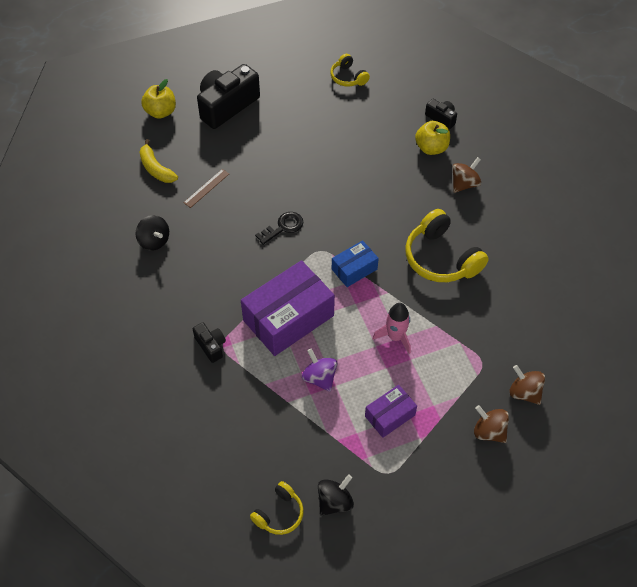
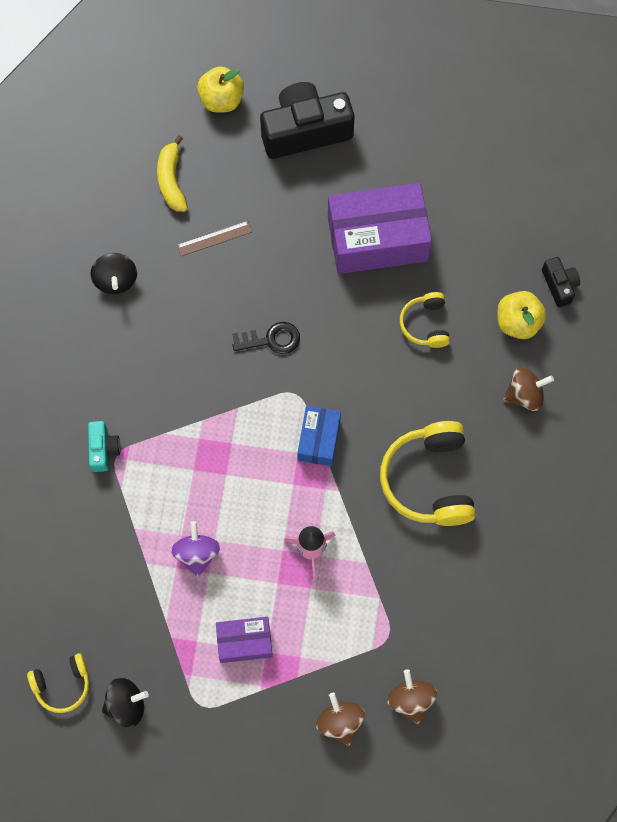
camera: 30 degrees right, 15 degrees up
black camera [193,322,226,363] -> turquoise camera [88,421,121,472]
purple box [241,260,335,356] -> purple box moved to [328,183,432,274]
yellow headphones [330,54,370,86] -> yellow headphones moved to [400,292,450,348]
blue box [332,240,379,287] -> blue box turned 75 degrees counterclockwise [297,406,341,466]

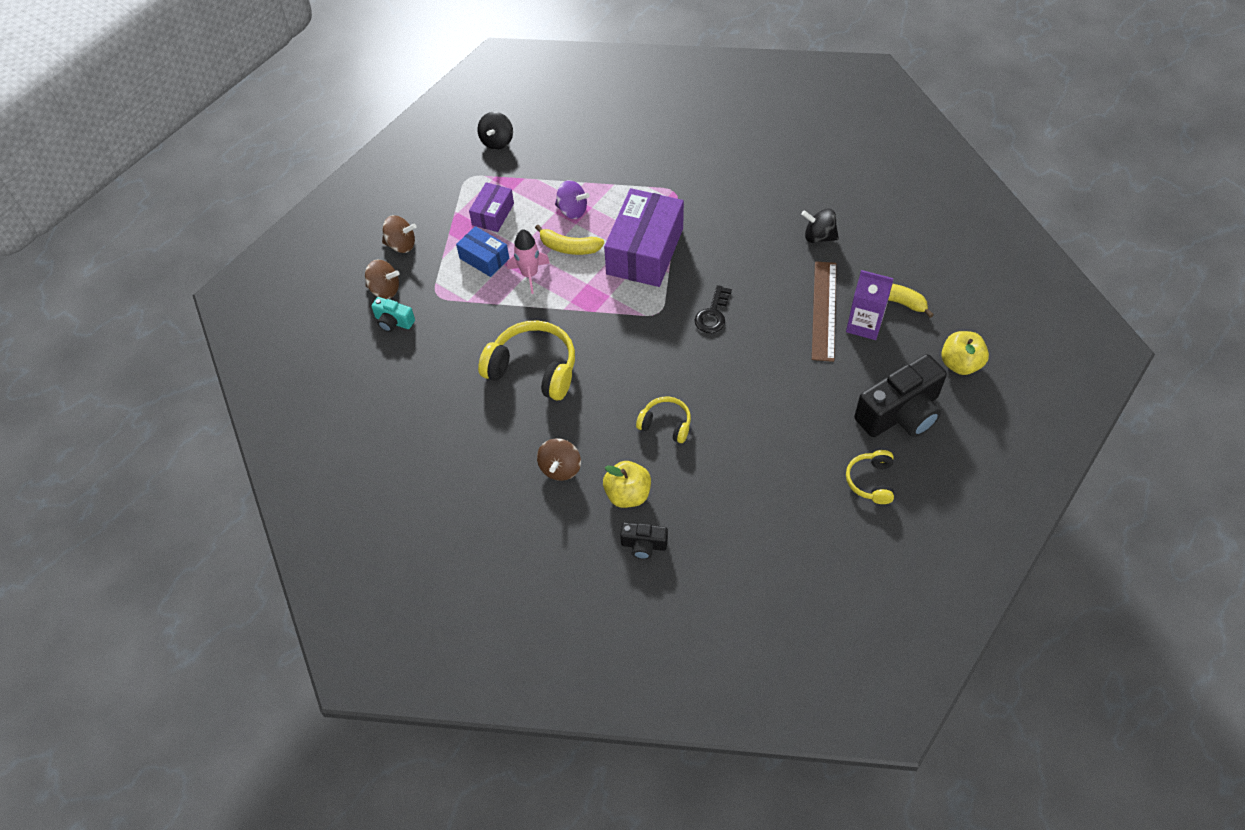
camera: 120 degrees right, 15 degrees down
yellow headphones [27,653,89,713] -> yellow headphones moved to [846,450,894,504]
turquoise camera [88,421,121,472] -> turquoise camera moved to [371,297,415,332]
brown ruler [177,221,252,256] -> brown ruler [812,261,836,362], size x1.81
black camera [260,82,354,159] -> black camera turned 45 degrees clockwise [854,354,947,437]
blue box [297,406,341,466] -> blue box moved to [456,226,509,277]
purple box [328,183,432,274] -> purple box moved to [604,188,684,287]
none -> yellow banana [535,225,604,255]
none -> purple carton [846,270,893,340]

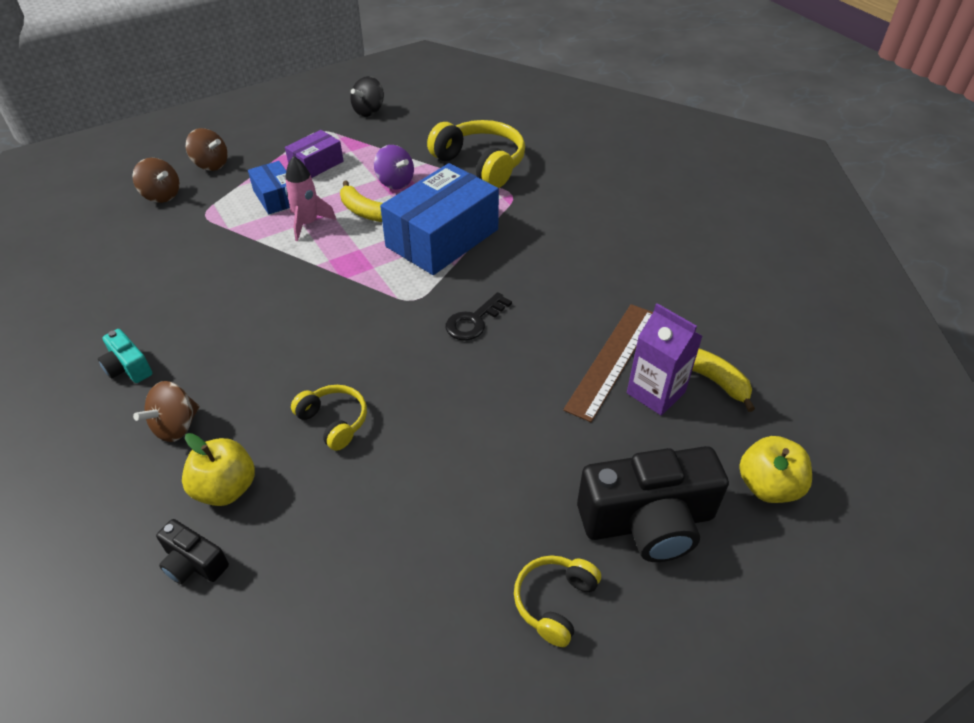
camera: 20 degrees right, 10 degrees down
turquoise camera [371,297,415,332] -> turquoise camera moved to [98,329,152,383]
yellow headphones [478,320,575,401] -> yellow headphones moved to [427,120,525,188]
purple box [604,188,684,287] -> blue box [380,163,499,275]
black spinning top [801,208,839,243] -> none

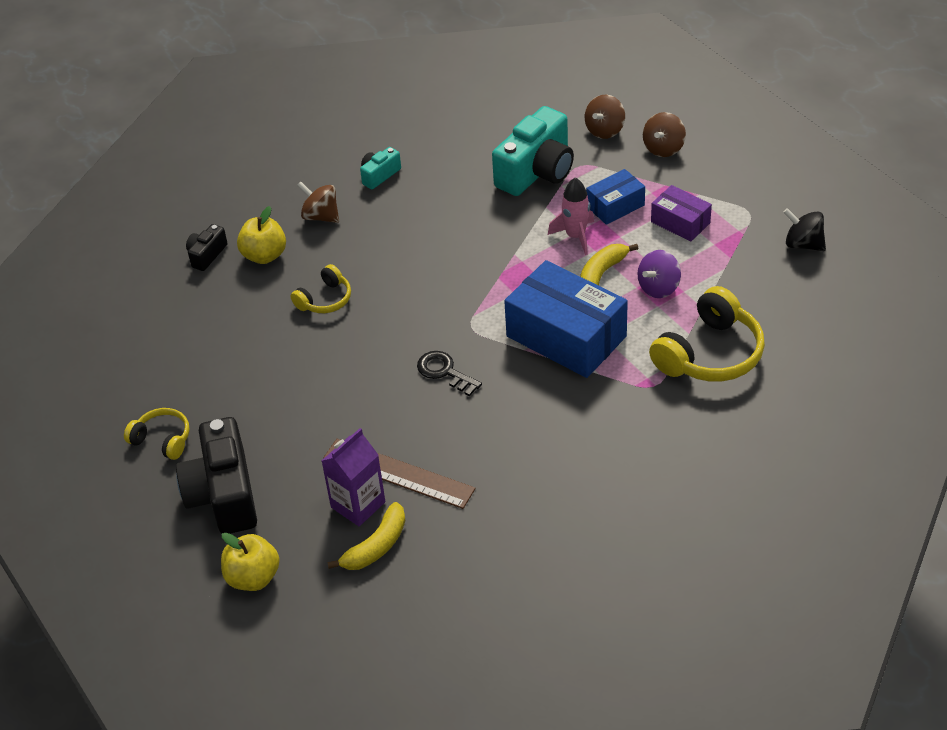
camera: 90 degrees right, 0 degrees up
none -> turquoise camera [492,106,574,196]

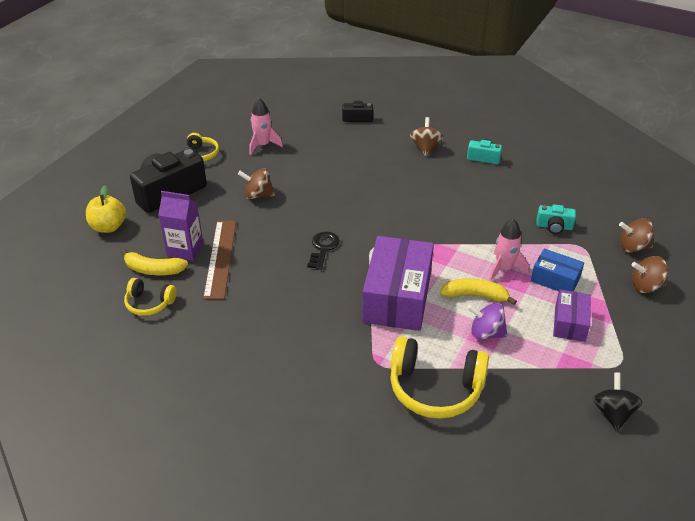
camera: 60 degrees right, 5 degrees down
yellow apple [237,206,286,264] -> none
yellow headphones [291,264,351,313] -> yellow headphones moved to [124,278,177,316]
turquoise camera [492,106,574,196] -> turquoise camera [536,204,576,234], size x0.49
blue box [504,260,628,378] -> purple box [362,236,434,331]
none -> brown spinning top [238,168,275,199]
none -> pink rocket [249,98,283,155]

